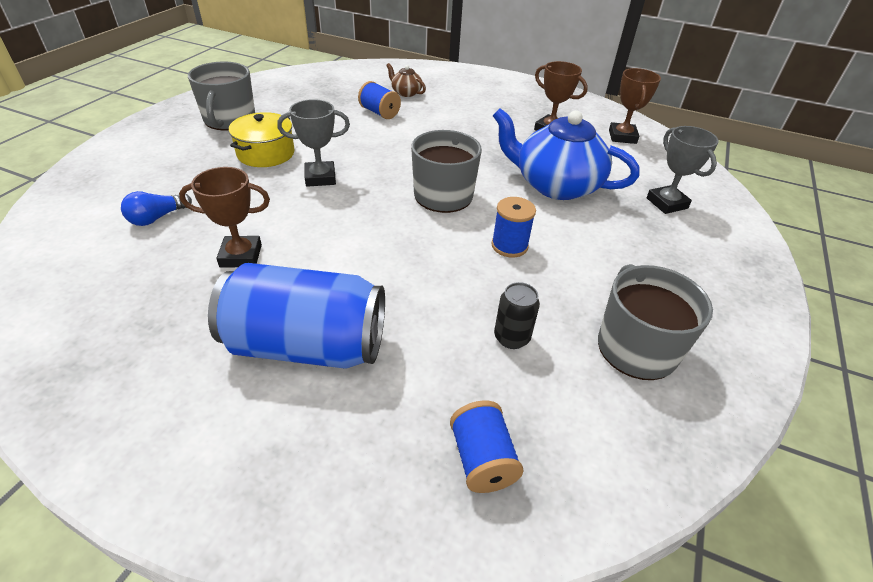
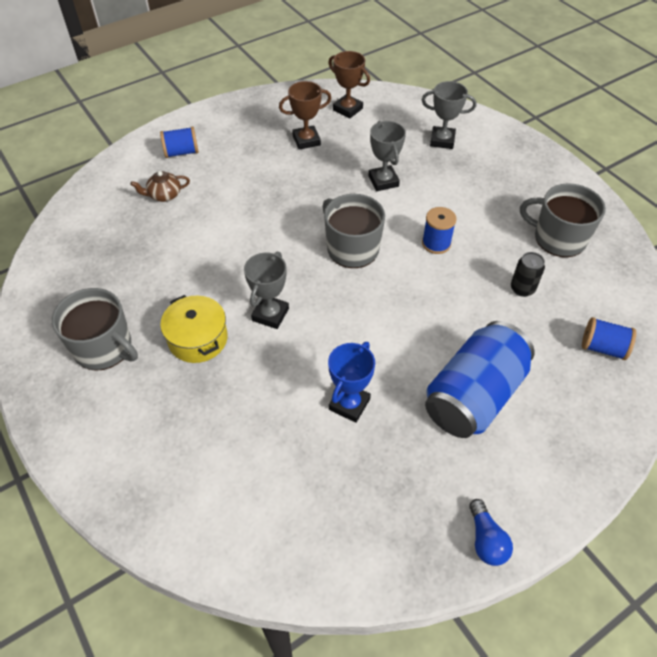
camera: 55 degrees left, 10 degrees up
blue light bulb [121,191,192,226] -> blue light bulb moved to [469,499,513,566]
brown trophy [179,167,270,268] -> blue trophy [328,342,375,423]
blue spool [358,81,401,119] -> blue spool moved to [160,126,199,158]
blue teapot [493,108,639,200] -> grey trophy [369,121,406,191]

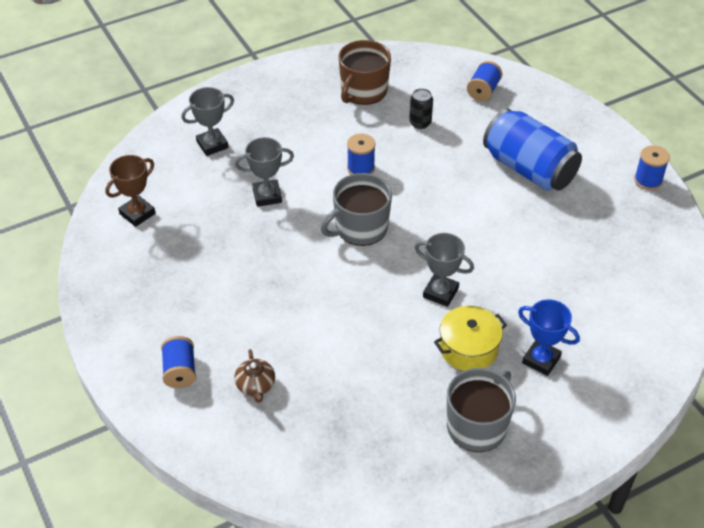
camera: 85 degrees left, 5 degrees down
brown trophy [279,81,331,150] -> none
blue trophy [328,342,375,423] -> blue trophy moved to [518,299,580,376]
grey trophy [422,81,476,149] -> grey trophy turned 45 degrees clockwise [181,87,234,156]
blue light bulb [469,499,513,566] -> blue spool [634,145,670,190]
grey mug [520,183,606,257] -> brown mug [339,40,391,105]

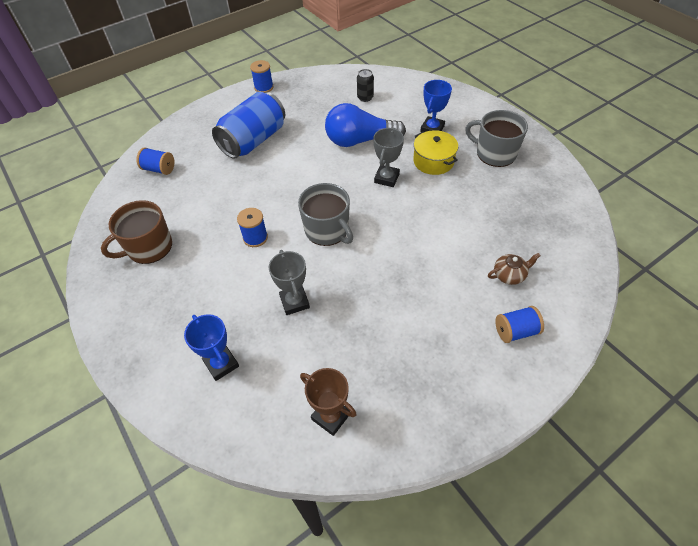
camera: 95 degrees left, 5 degrees up
grey trophy [181,87,234,156] -> blue trophy [184,314,239,381]
brown mug [339,40,391,105] -> brown mug turned 120 degrees clockwise [101,200,172,264]
black can [409,88,433,129] -> black can moved to [357,69,374,102]
none -> blue light bulb [325,103,406,147]

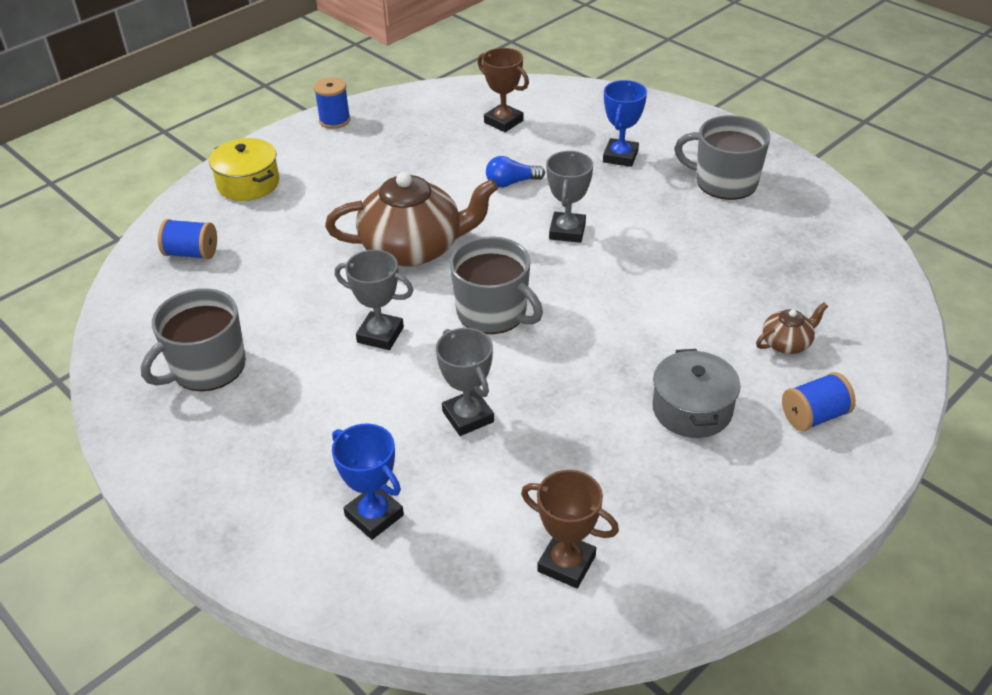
camera: 10 degrees left, 10 degrees down
brown mug [101,200,172,264] -> grey mug [141,288,246,391]
blue can [212,92,285,159] -> none
blue spool [237,208,268,247] -> grey trophy [335,250,414,350]
blue light bulb [325,103,406,147] -> blue light bulb [486,156,545,188], size x0.48
black can [357,69,374,102] -> brown trophy [478,48,529,132]
yellow pot [413,130,458,175] -> yellow pot moved to [209,138,279,201]
none -> brown teapot [325,172,498,267]
none -> grey pot [652,349,741,438]

